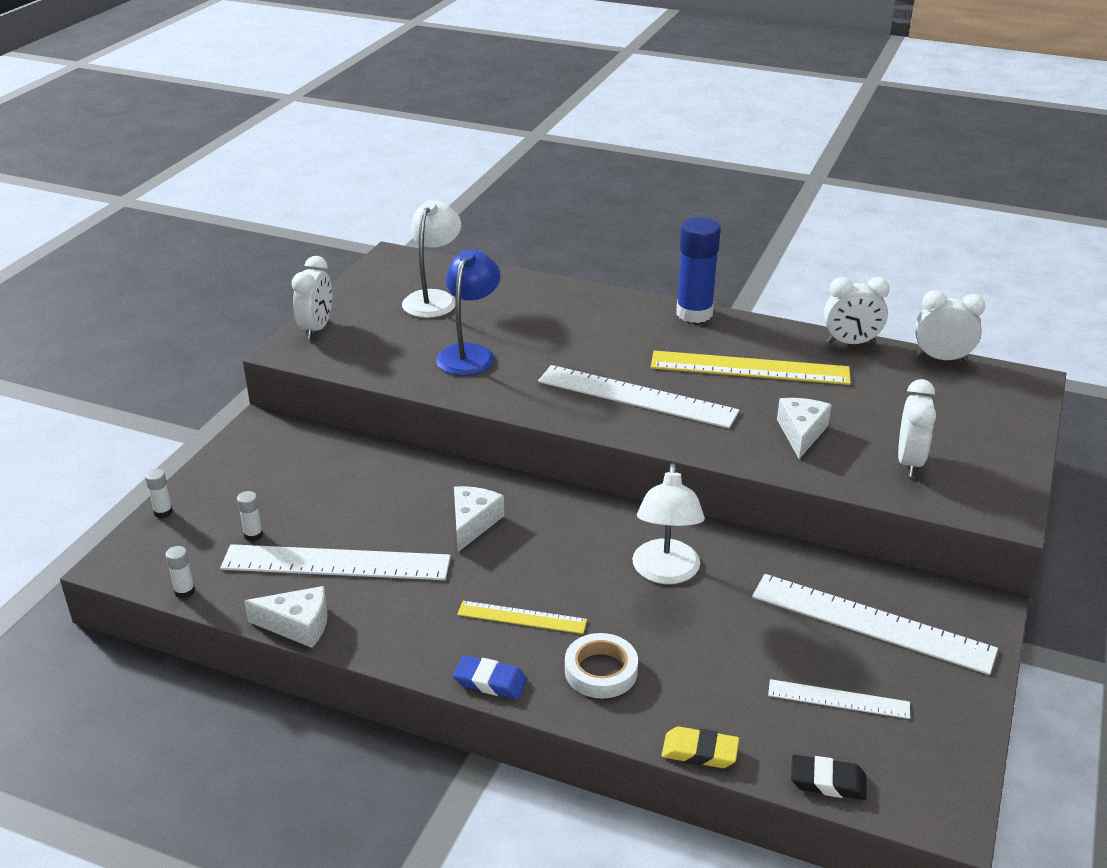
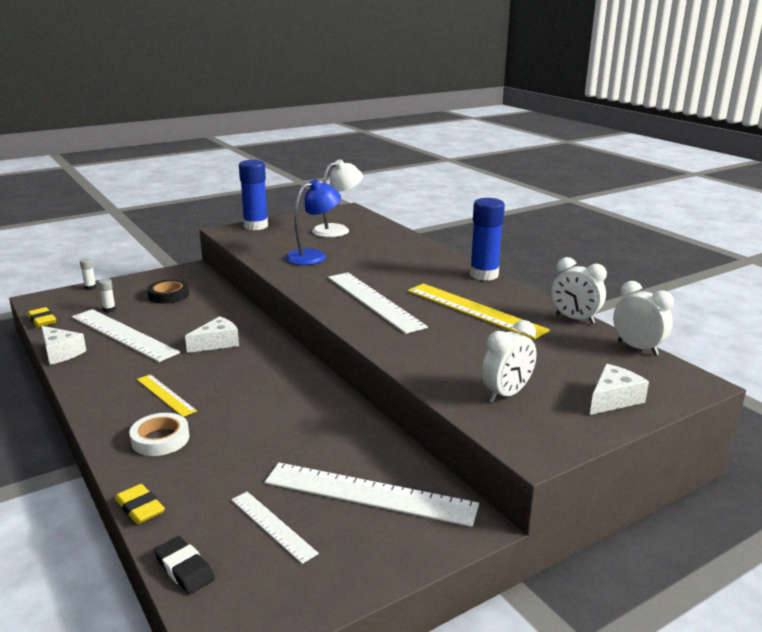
camera: 35 degrees right, 10 degrees down
white glue stick [165,546,195,599] -> yellow eraser [28,307,56,327]
white clock [292,256,332,339] -> blue glue stick [239,160,268,230]
blue eraser [453,655,527,699] -> none
white lamp [632,463,705,584] -> none
white ruler [752,574,998,675] -> white ruler turned 45 degrees counterclockwise [265,463,479,527]
white cheese [777,398,832,459] -> white cheese moved to [590,364,649,415]
none -> black tape [147,279,189,304]

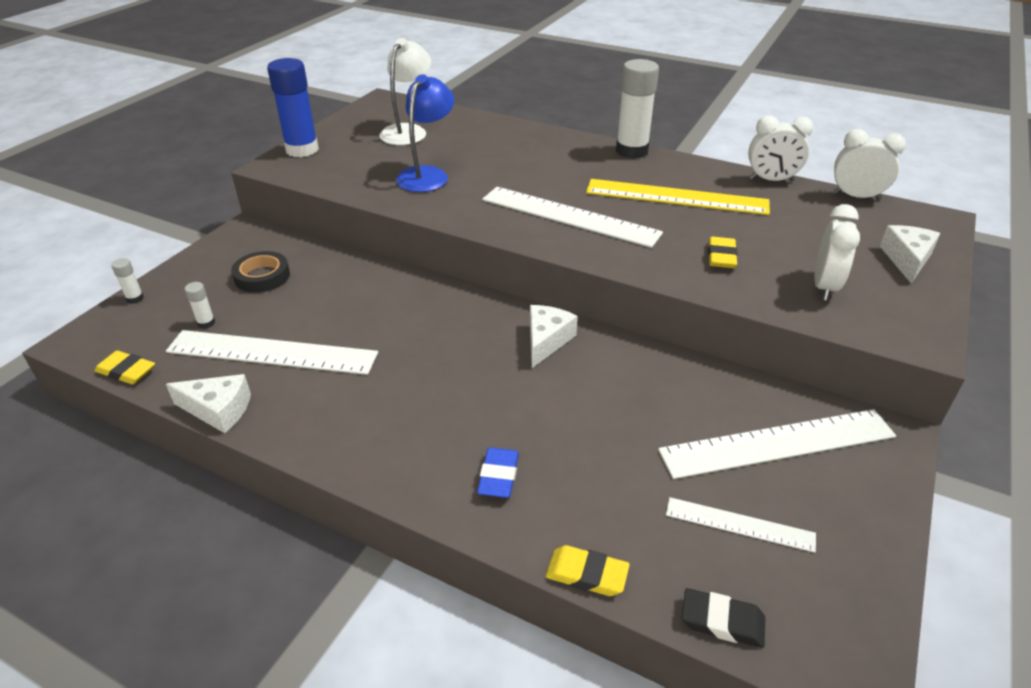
camera: 30 degrees left, 15 degrees up
white tape [129,413,189,456] -> blue eraser [477,447,519,498]
yellow ruler [137,374,197,417] -> none
white cheese [185,316,239,353] -> white cheese moved to [530,305,578,368]
blue glue stick [470,198,505,281] -> white glue stick [616,59,659,159]
none -> yellow eraser [708,237,738,268]

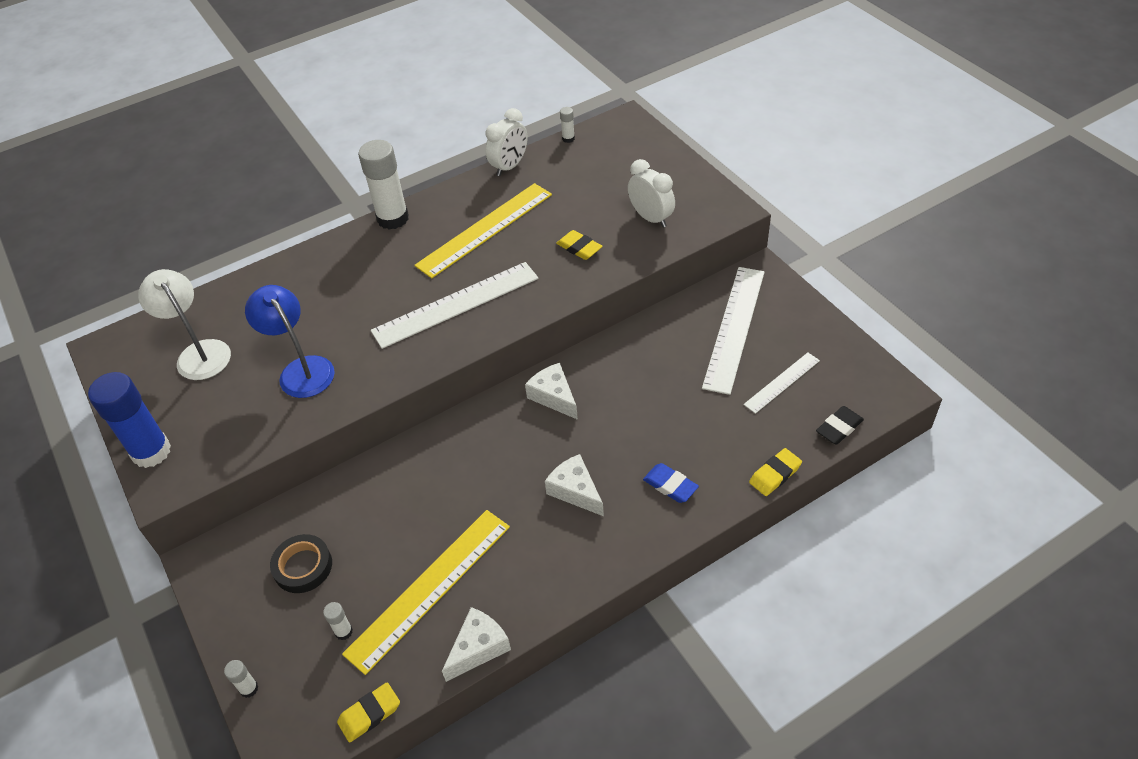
camera: 55 degrees left, 10 degrees up
white ruler [166,330,378,375] -> yellow ruler [342,510,510,675]
white clock [833,129,906,200] -> white glue stick [560,107,575,143]
white cheese [880,225,940,283] -> white cheese moved to [545,454,604,516]

